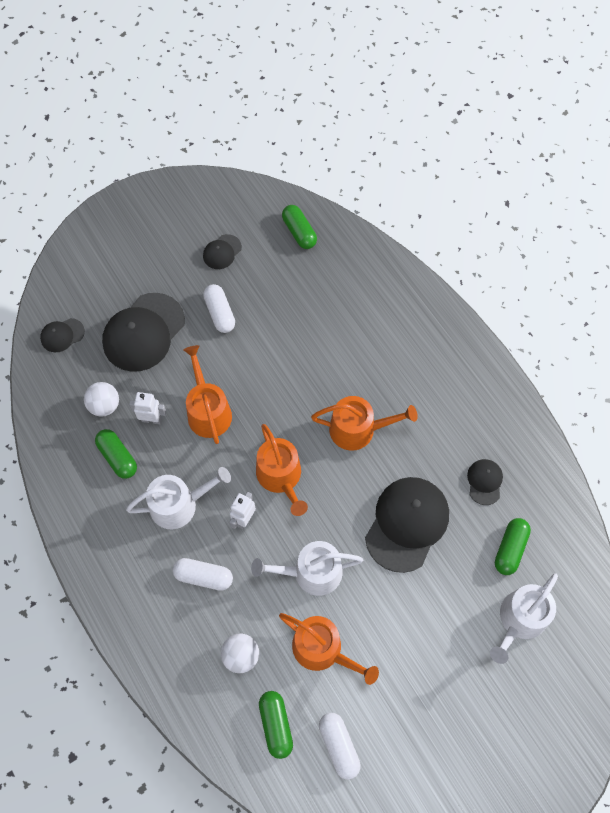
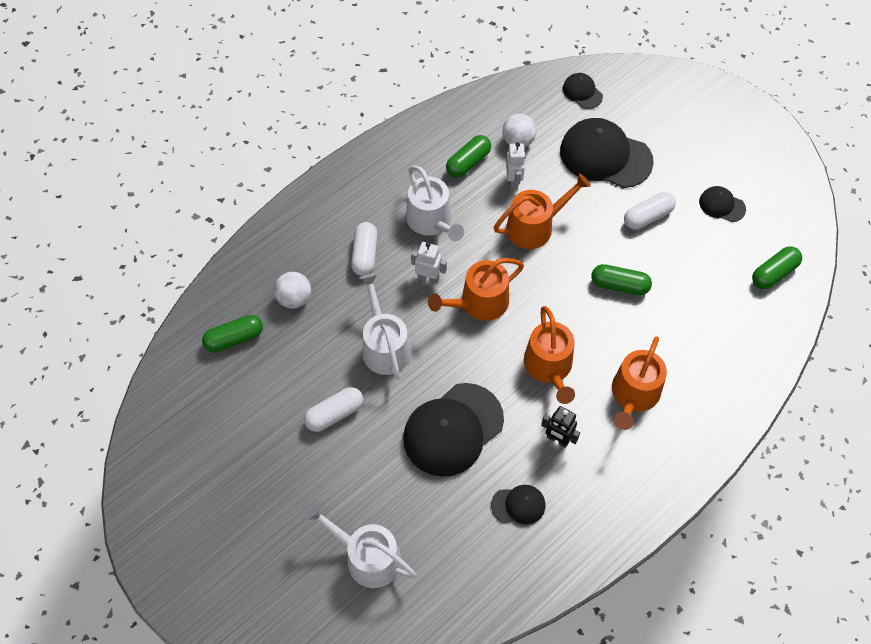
camera: 80 degrees right, 5 degrees down
orange watering can [279,613,379,685] -> orange watering can moved to [612,336,667,430]
white capsule [319,713,361,780] -> white capsule moved to [304,387,363,432]
black cap [365,477,449,573] -> black cap turned 120 degrees clockwise [403,383,504,477]
green capsule [495,518,531,575] -> green capsule moved to [591,264,652,295]
none -> black robot [541,406,580,448]

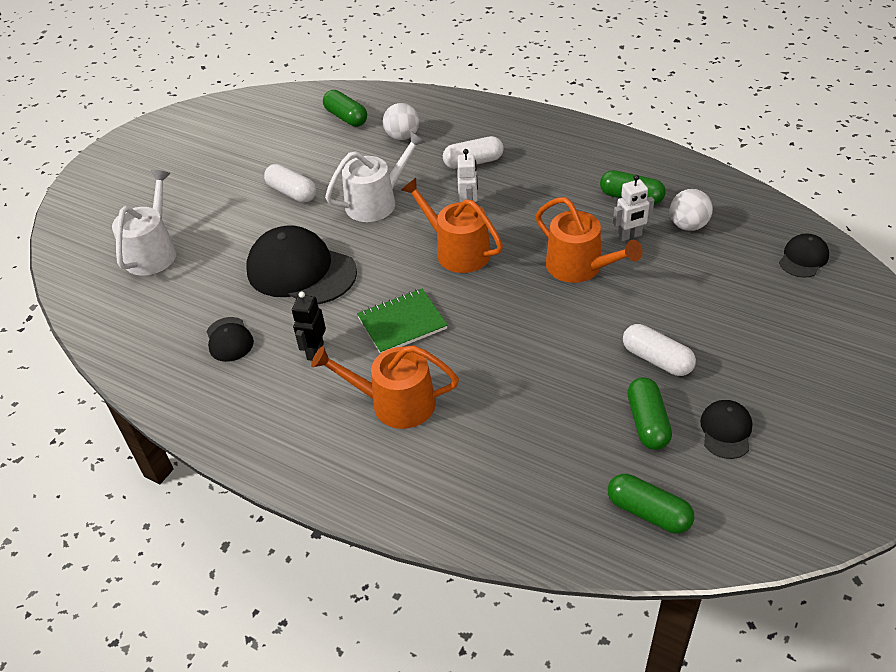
camera: 75 degrees right, 15 degrees down
white watering can [406,166,464,241] -> none
orange watering can [524,306,575,404] -> green notebook [357,288,448,354]
black cap [560,118,654,188] -> none
green capsule [591,264,652,295] -> green capsule moved to [627,377,672,450]

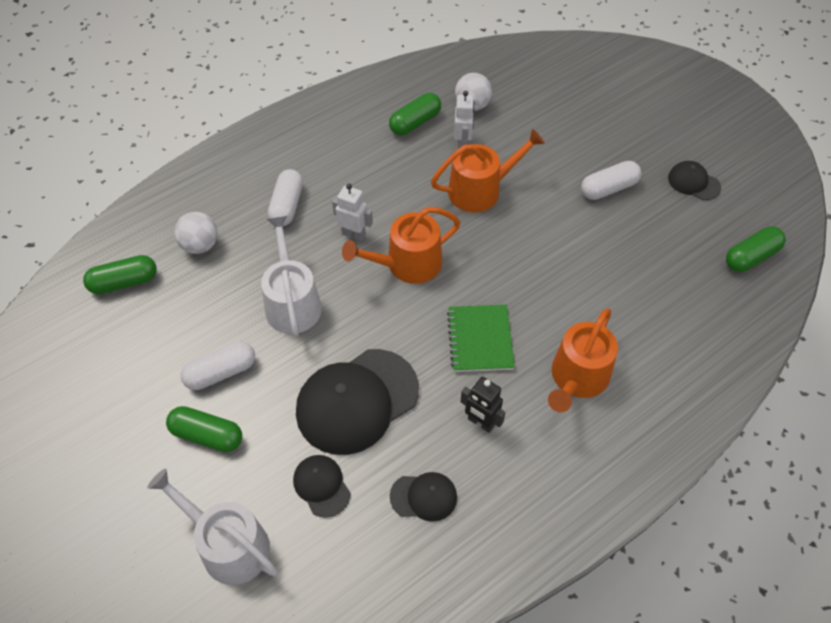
camera: 70 degrees left, 10 degrees up
green capsule [627,377,672,450] -> green capsule moved to [166,406,242,452]
black cap [779,233,829,278] -> black cap moved to [293,455,350,518]

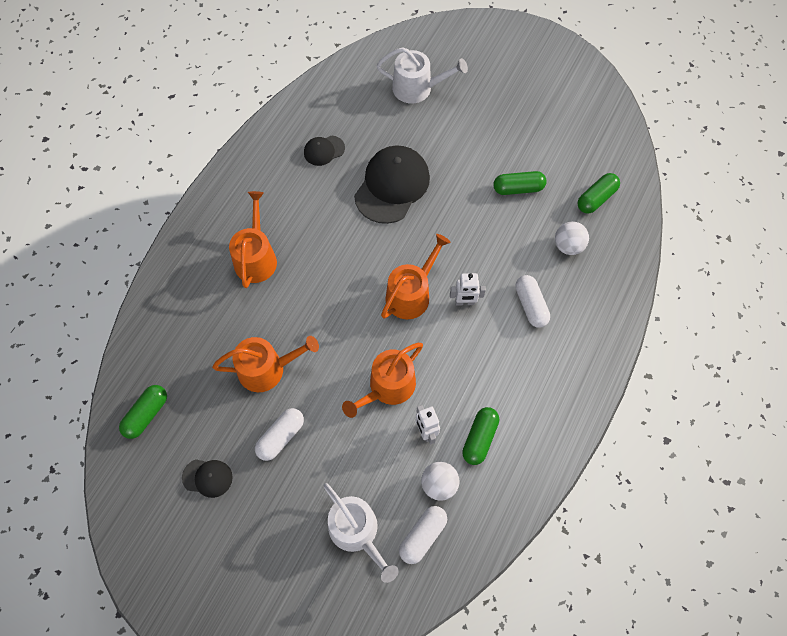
camera: 155 degrees right, 10 degrees up
green capsule [166,406,242,452] -> green capsule moved to [493,171,547,195]
white capsule [181,342,255,390] -> white capsule moved to [399,506,447,564]
white watering can [261,216,322,336] -> white watering can moved to [323,483,399,583]
black cap [293,455,350,518] -> none
green notebook [447,305,515,372] -> none
black robot [460,377,506,433] -> none
none -> orange watering can [212,336,319,392]

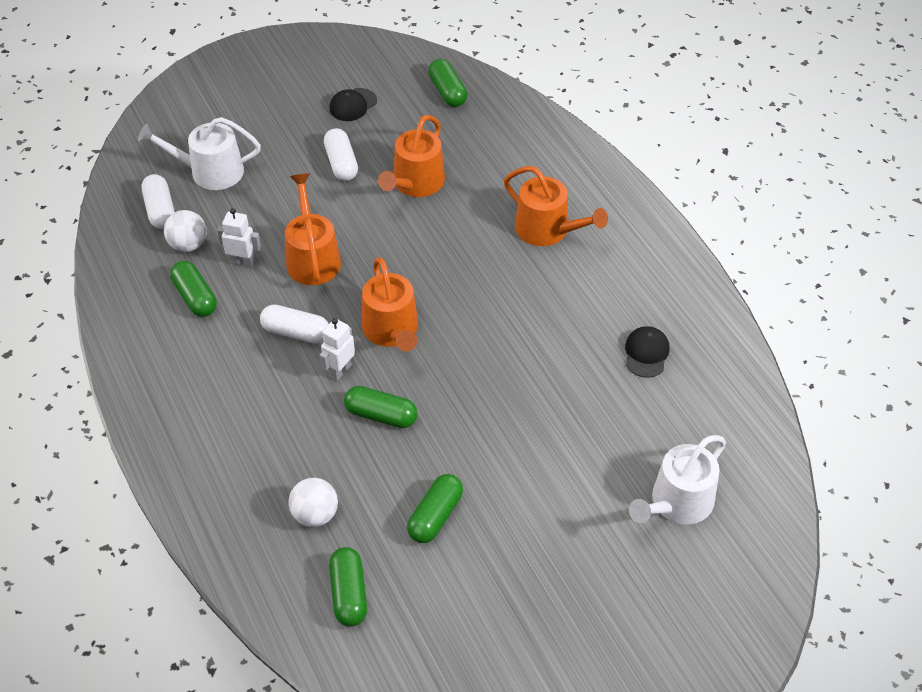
camera: 125 degrees right, 15 degrees down
black cap [354,145,430,224] -> none
white capsule [515,275,550,328] -> white capsule moved to [260,304,329,344]
none -> green capsule [344,386,418,428]

